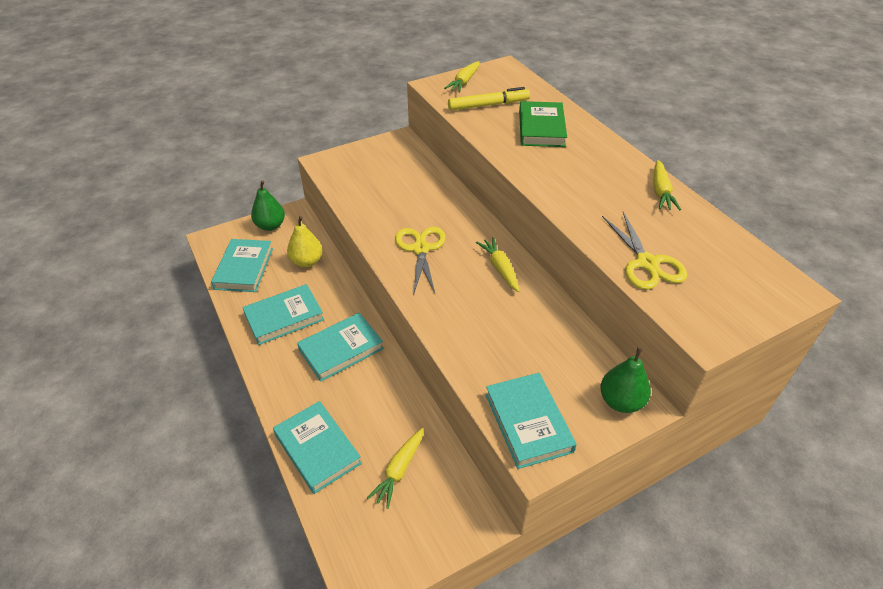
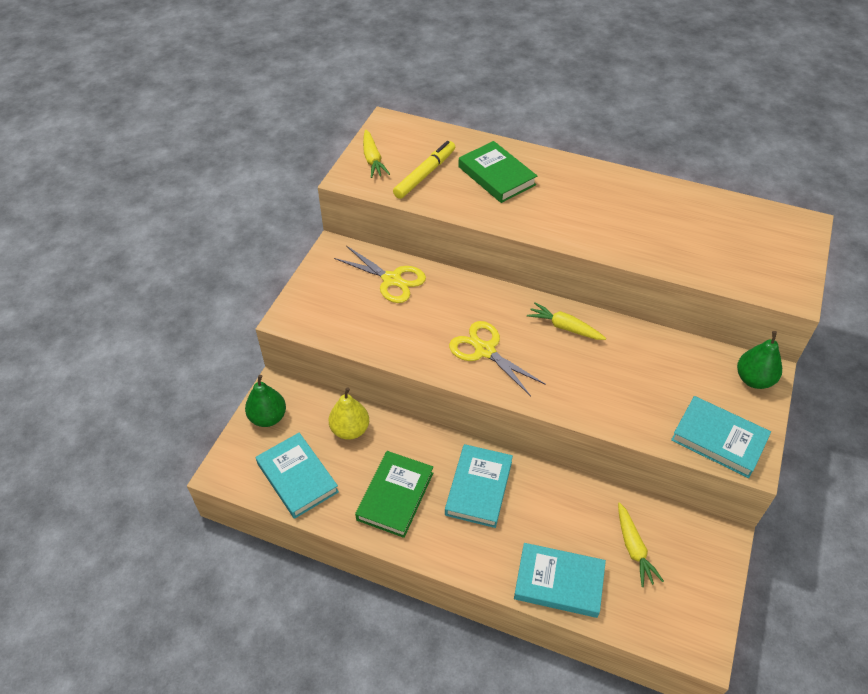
camera: 40 degrees left, 5 degrees up
turquoise book [242,284,324,345] -> green book [355,451,433,538]
yellow scissors [602,212,687,290] -> yellow scissors moved to [334,246,426,303]
yellow carrot [653,160,681,210] -> none

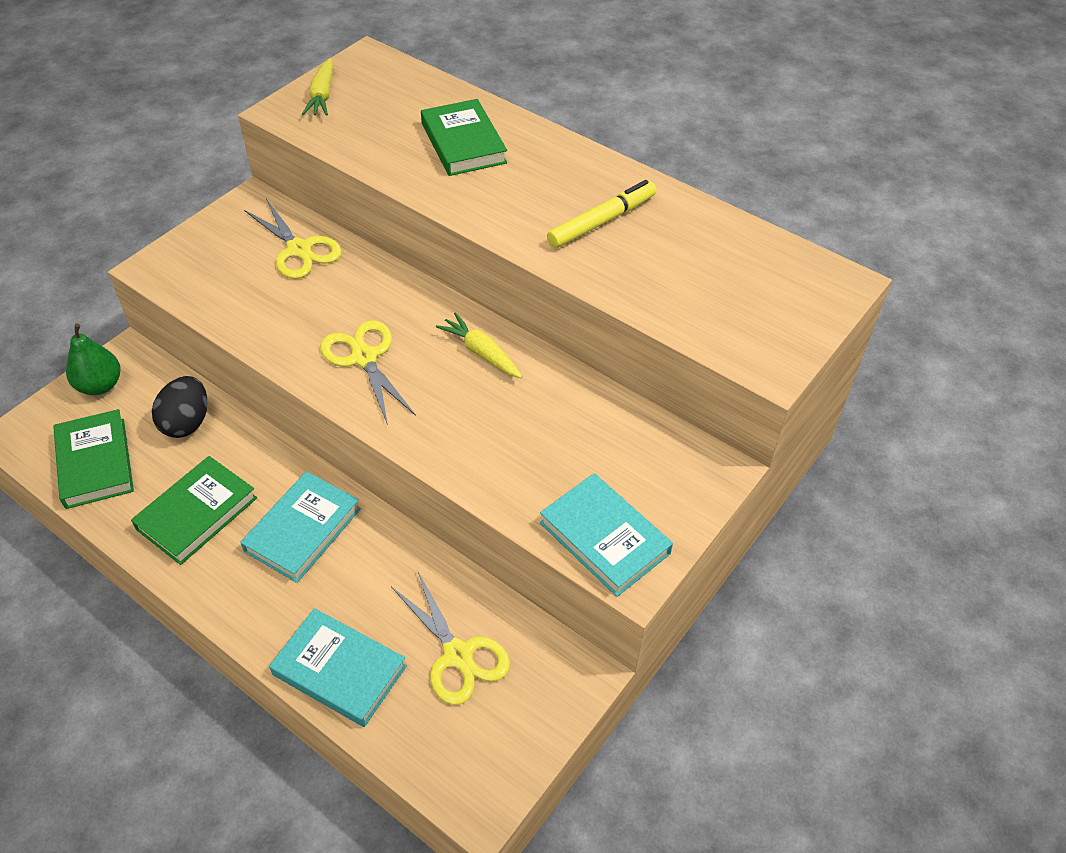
camera: 15 degrees right, 0 degrees up
turquoise book [256,433,339,519] -> green book [53,409,134,509]
yellow pear [329,387,369,440] -> black egg [152,376,207,438]
yellow marker [393,141,455,199] -> yellow marker moved to [547,180,657,248]
yellow carrot [618,502,664,587] -> yellow scissors [391,570,510,705]
green pear [737,331,782,389] -> none

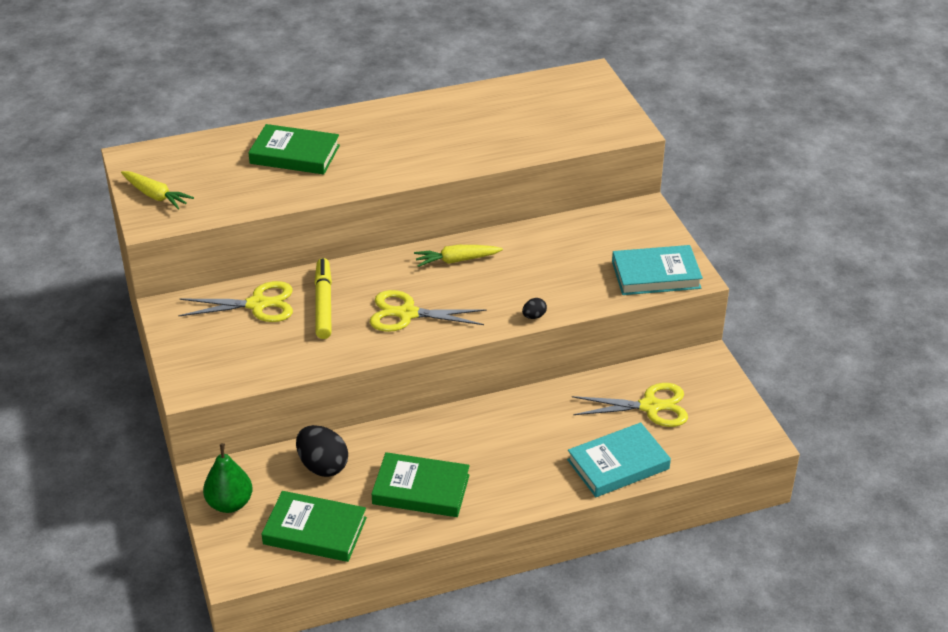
camera: 55 degrees left, 10 degrees down
green book [131,456,257,565] -> green book turned 60 degrees counterclockwise [371,452,470,517]
turquoise book [240,471,361,583] -> none
yellow marker [547,180,657,248] -> yellow marker moved to [315,258,332,339]
none -> black egg [522,298,547,319]

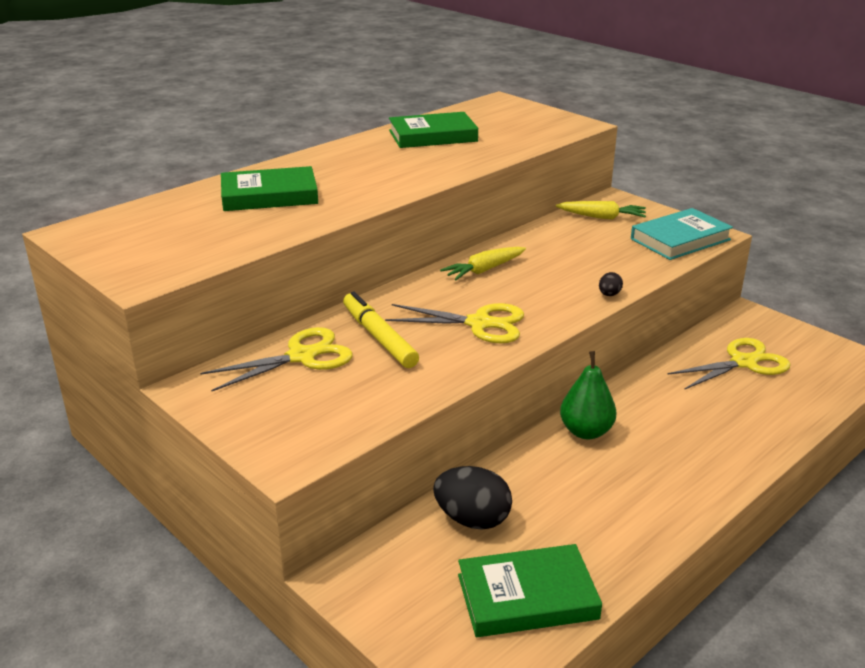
camera: 25 degrees left, 10 degrees down
yellow carrot [121,171,194,210] -> yellow carrot moved to [556,201,646,220]
green pear [203,443,252,513] -> green pear moved to [560,351,617,439]
yellow scissors [370,290,486,332] -> yellow scissors turned 150 degrees counterclockwise [385,303,524,343]
green book [371,452,470,517] -> green book moved to [389,112,478,148]
turquoise book [567,422,671,497] -> none

